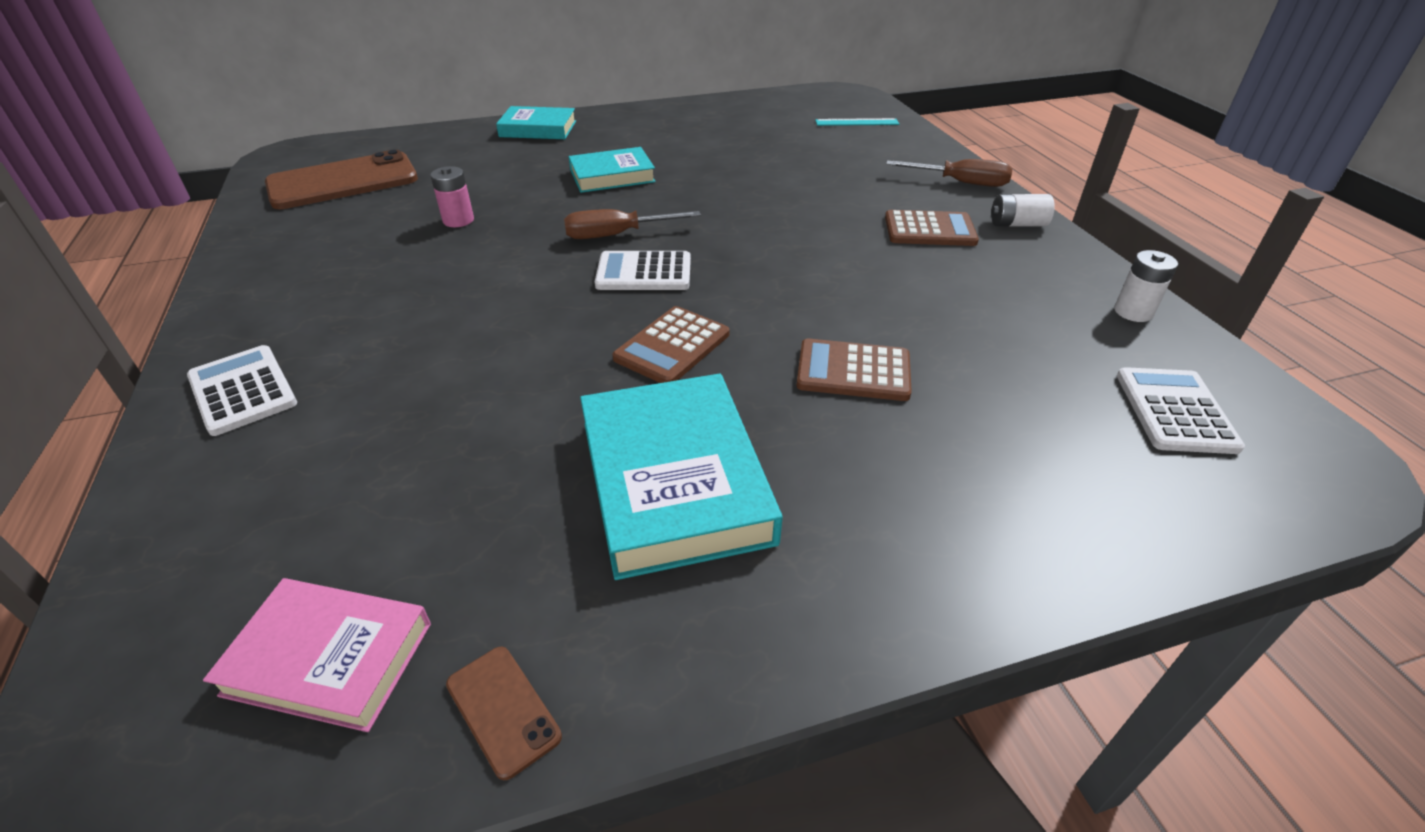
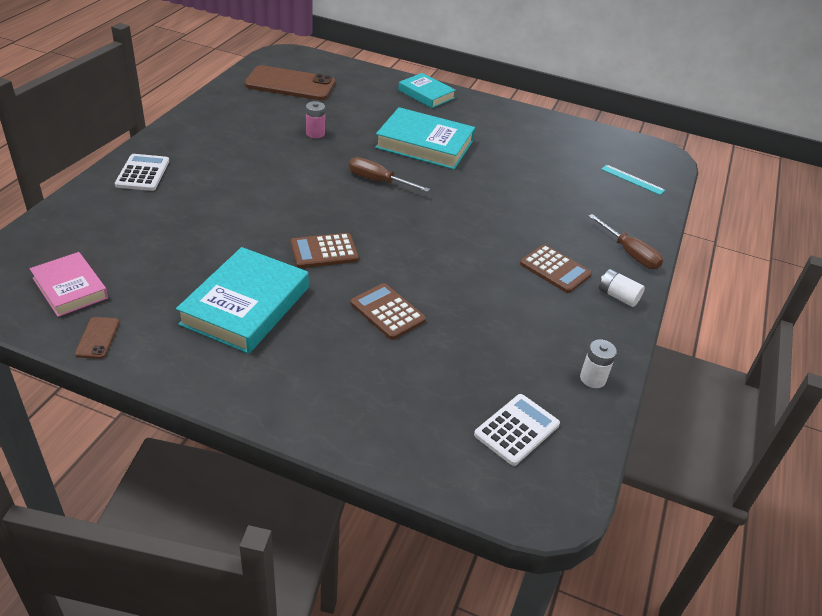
camera: 35 degrees right, 0 degrees up
turquoise book [569,147,656,193] -> turquoise book [375,107,475,170], size x1.62
white calculator [595,251,691,290] -> none

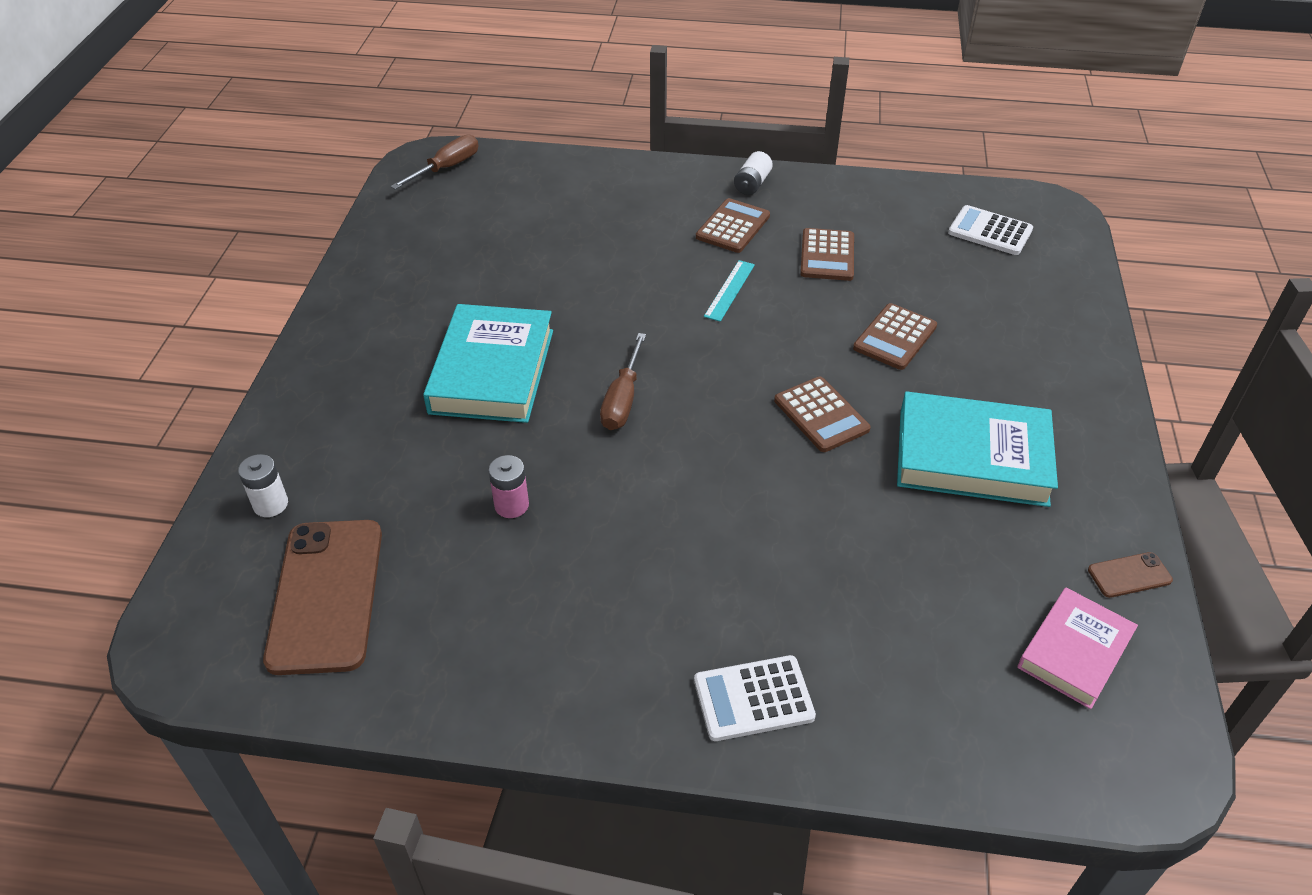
camera: 100 degrees left, 5 degrees up
turquoise book [398,73,456,108] -> none
white battery [580,339,617,388] -> white battery moved to [238,454,288,517]
brown screwdriver [588,214,663,269] -> brown screwdriver moved to [390,135,478,189]
turquoise ruler [601,164,665,195] -> turquoise ruler moved to [704,260,755,322]
none -> brown calculator [800,228,854,281]

